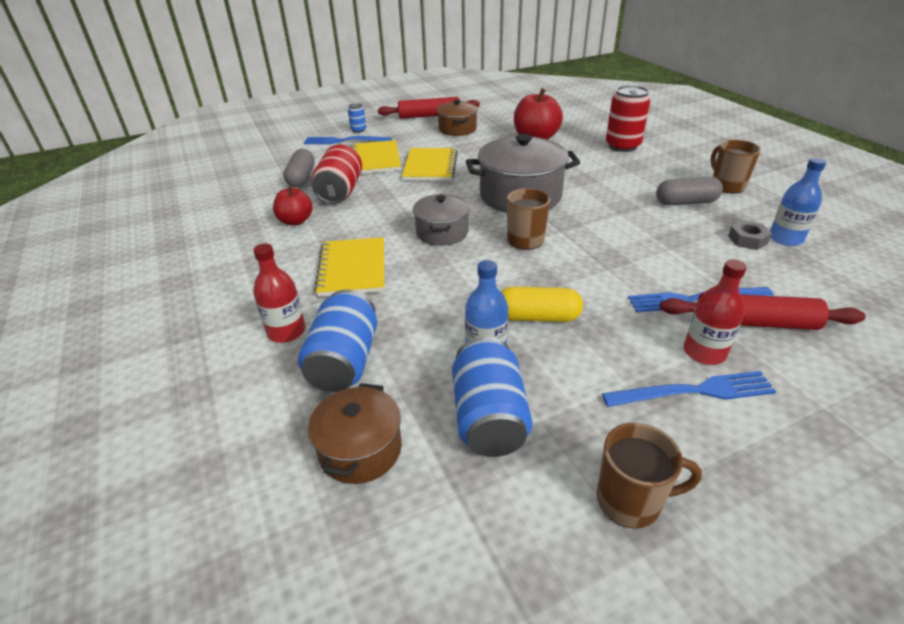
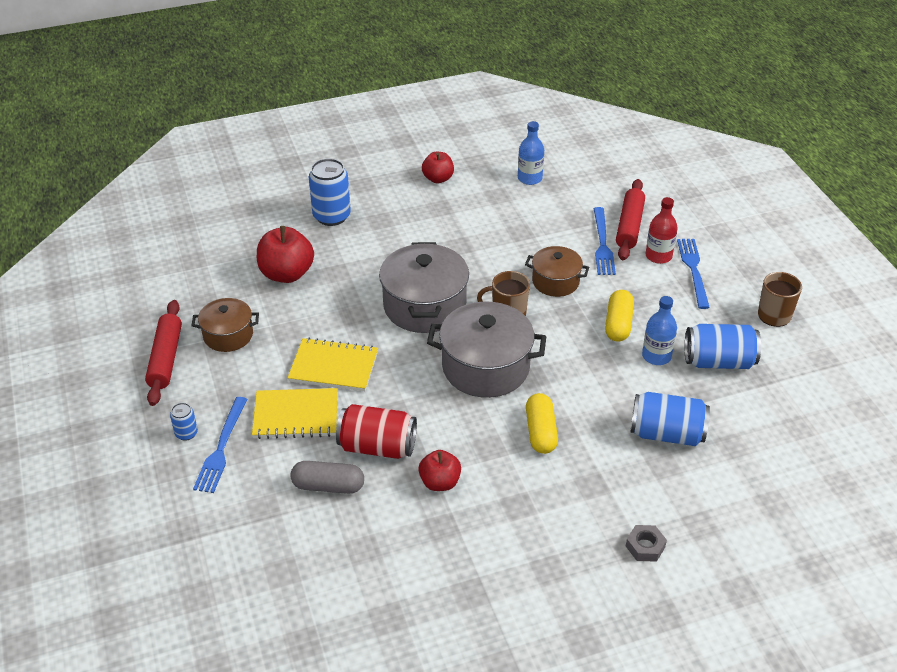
camera: 85 degrees left, 5 degrees up
red bottle [253,244,305,343] -> none
brown pot [308,383,402,484] -> brown pot moved to [525,246,589,297]
yellow notebook [314,237,384,297] -> yellow capsule [526,393,558,454]
grey pot [413,194,470,246] -> grey pot [427,301,546,398], size x1.71
red can [606,85,650,152] -> blue can [309,158,351,226]
grey capsule [656,177,723,205] -> none
brown mug [710,140,761,193] -> red apple [422,152,454,183]
grey nut [728,220,772,250] -> grey nut moved to [626,525,667,562]

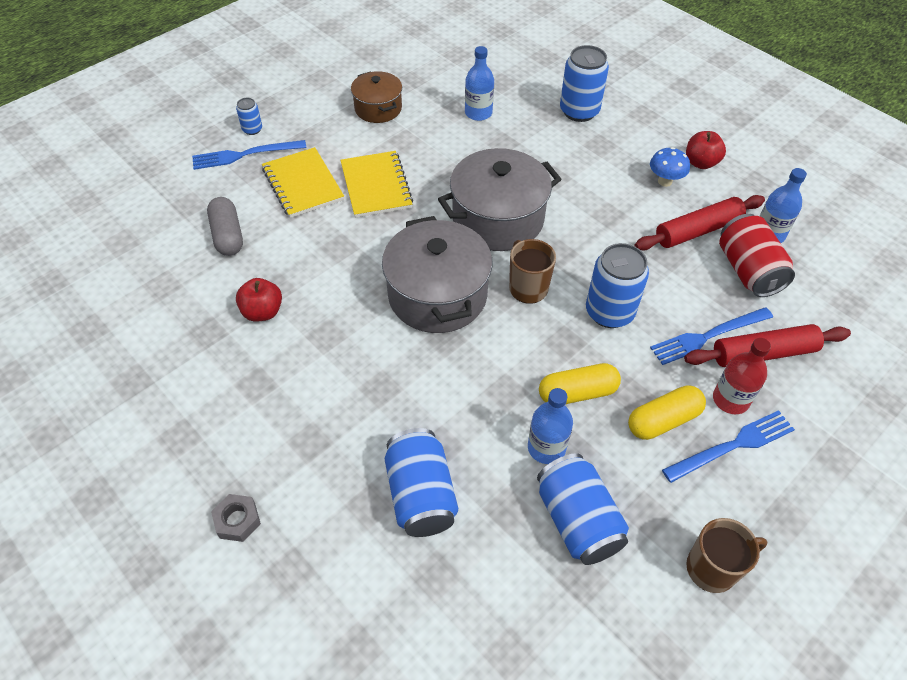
camera: 65 degrees right, 10 degrees up
red rolling pin [145,300,182,406] -> red rolling pin moved to [635,195,765,251]
red apple [257,226,314,283] -> blue bottle [465,46,494,121]
red can [336,404,417,459] -> red can moved to [719,214,795,297]
brown pot [525,246,589,297] -> blue can [586,243,649,328]
yellow capsule [526,393,558,454] -> yellow capsule moved to [628,385,706,440]
none -> blue mushroom [650,147,690,187]

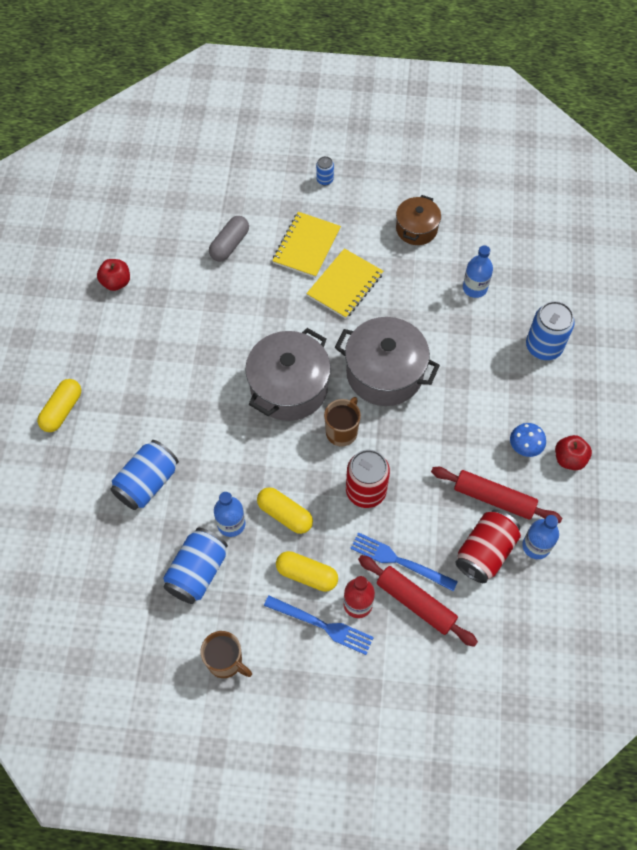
camera: 50 degrees right, 10 degrees up
blue fork [192,140,307,170] -> none
grey nut [211,494,261,542] -> yellow capsule [37,379,81,432]
red apple [236,278,282,322] -> red apple moved to [97,259,130,291]
blue can [586,243,649,328] -> red can [346,450,390,508]

